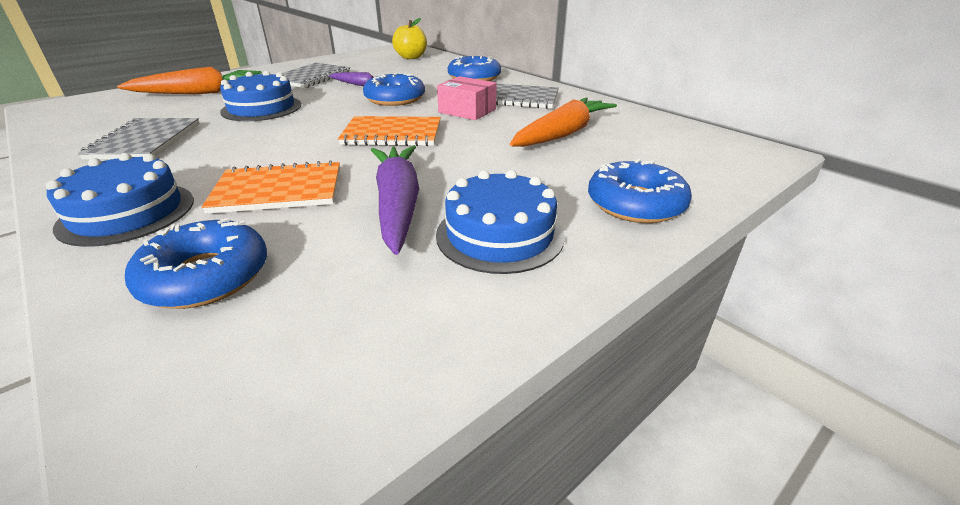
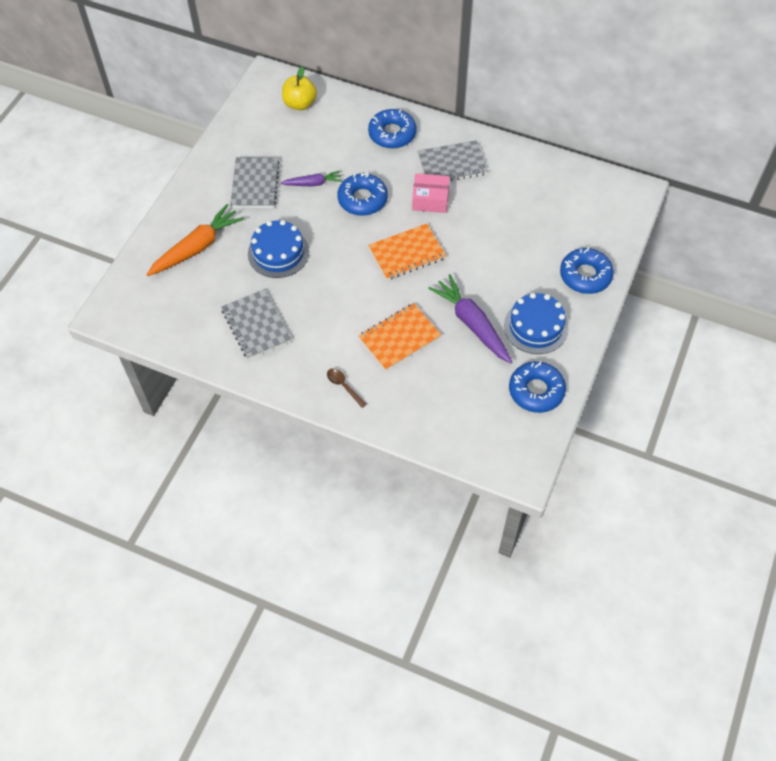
camera: 25 degrees left, 25 degrees up
blue cake [46,153,194,247] -> brown spoon [327,368,367,408]
blue donut [125,218,267,309] -> blue donut moved to [509,361,566,413]
orange carrot [510,98,617,147] -> none

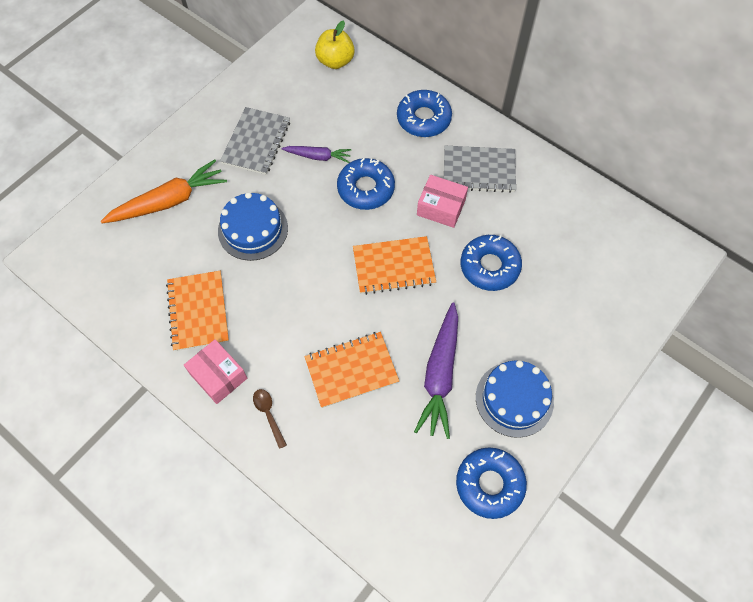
camera: 15 degrees right, 5 degrees up
grey notebook [221,289,291,360] -> orange notebook [166,271,229,351]
purple carrot [428,274,512,363] -> purple carrot turned 150 degrees counterclockwise [414,302,458,439]
blue donut [560,247,614,294] -> blue donut moved to [461,235,522,291]
none -> pink box [184,339,247,404]

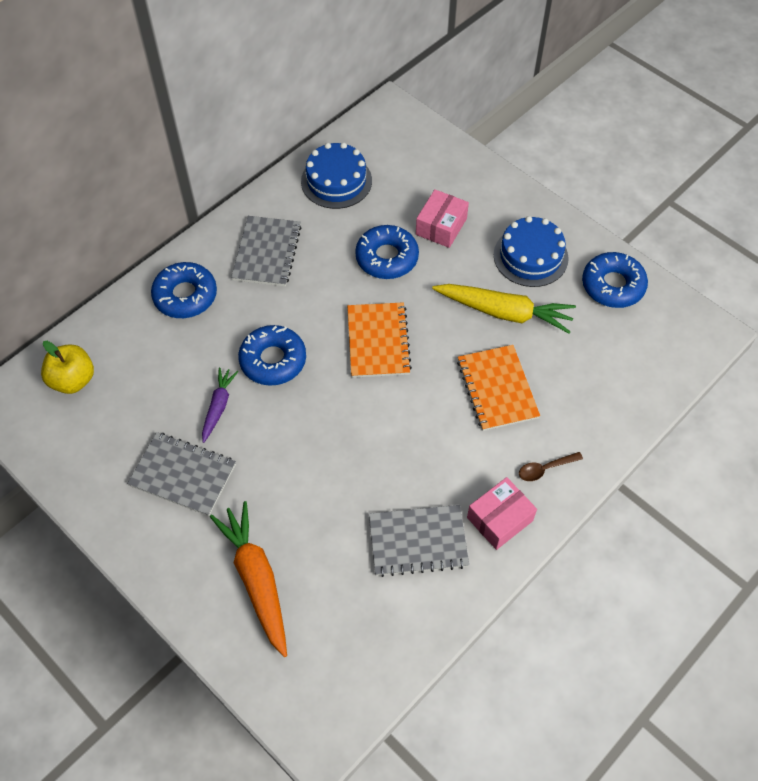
camera: 85 degrees left, 5 degrees down
orange notebook [166,271,229,351] -> grey notebook [369,505,469,577]
blue cake [218,192,288,261] -> blue cake moved to [301,142,372,209]
purple carrot [414,302,458,439] -> yellow carrot [432,284,576,334]
pink box [417,175,468,228] -> pink box moved to [416,189,469,248]

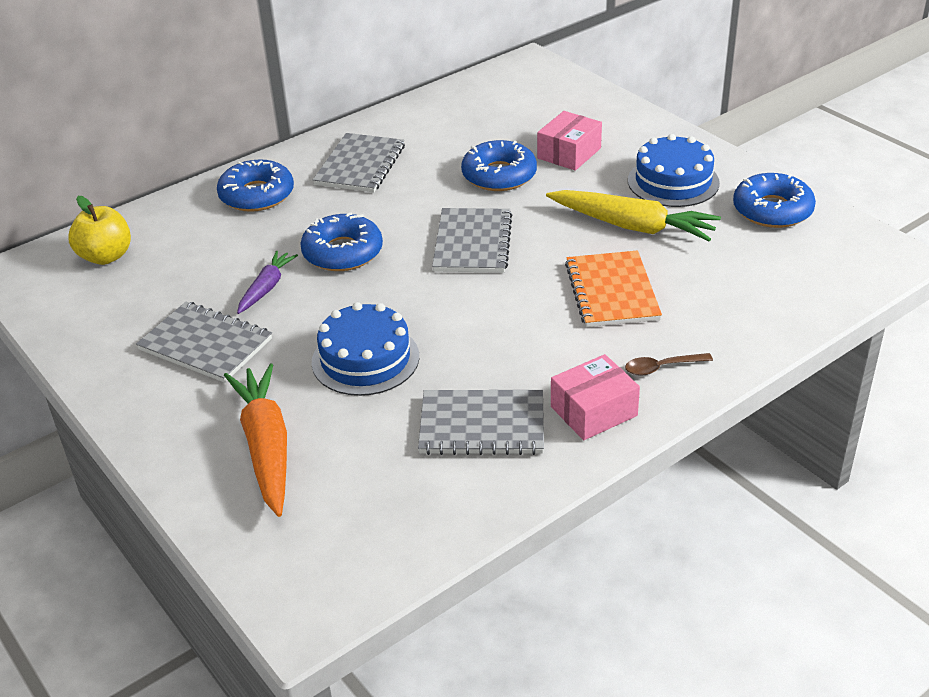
camera: 10 degrees right, 20 degrees down
blue cake [301,142,372,209] -> blue cake moved to [312,302,419,396]
orange notebook [347,302,412,378] -> grey notebook [432,208,513,273]

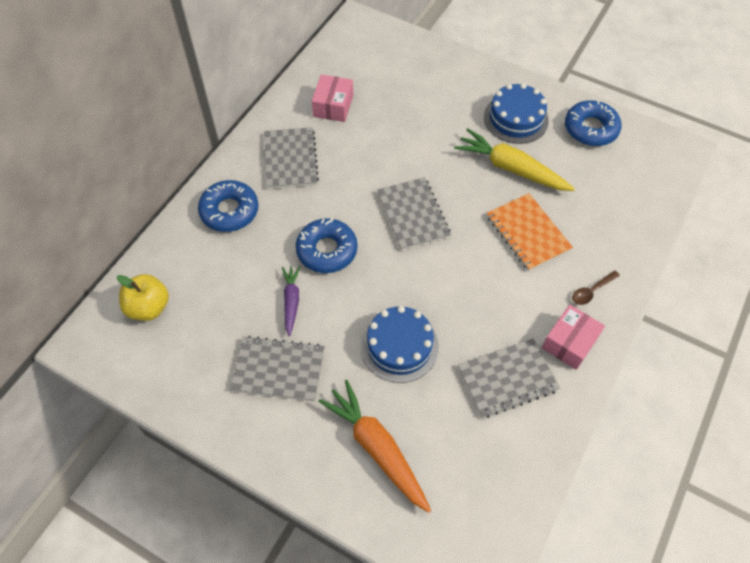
camera: 25 degrees left, 20 degrees up
blue donut [461,140,537,191] -> none
pink box [537,111,602,171] -> pink box moved to [312,74,353,122]
yellow carrot [546,190,721,242] -> yellow carrot turned 150 degrees counterclockwise [454,128,575,191]

